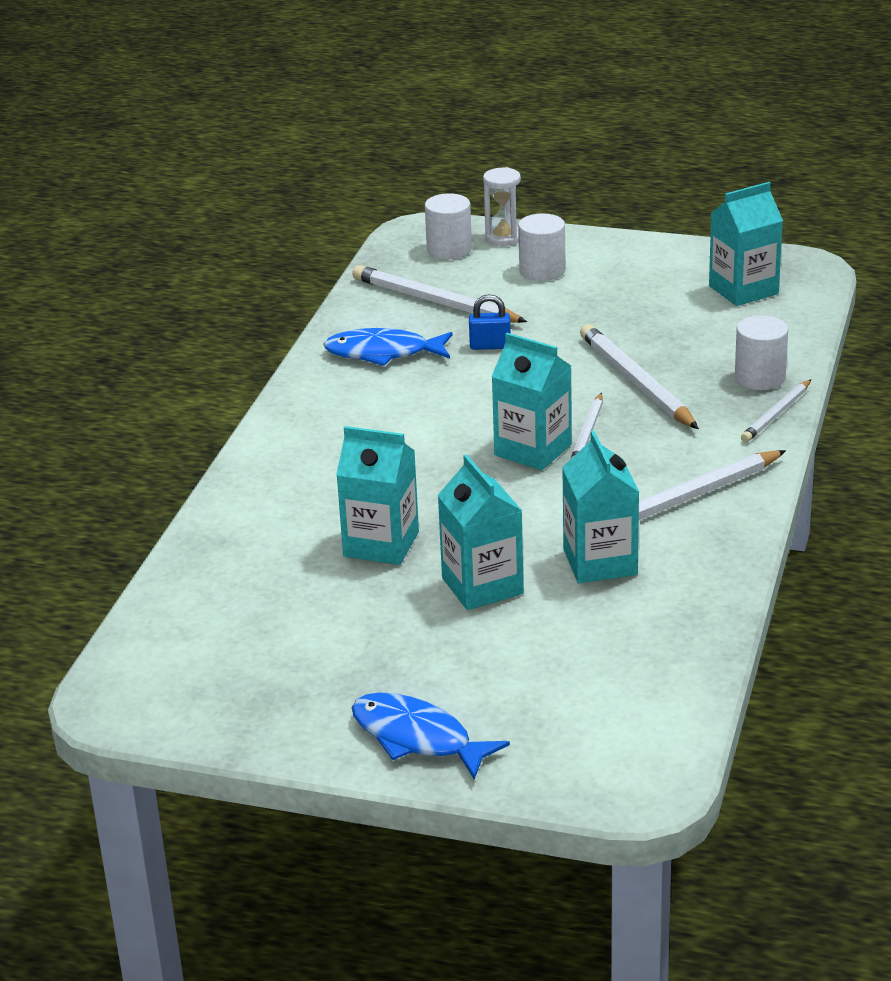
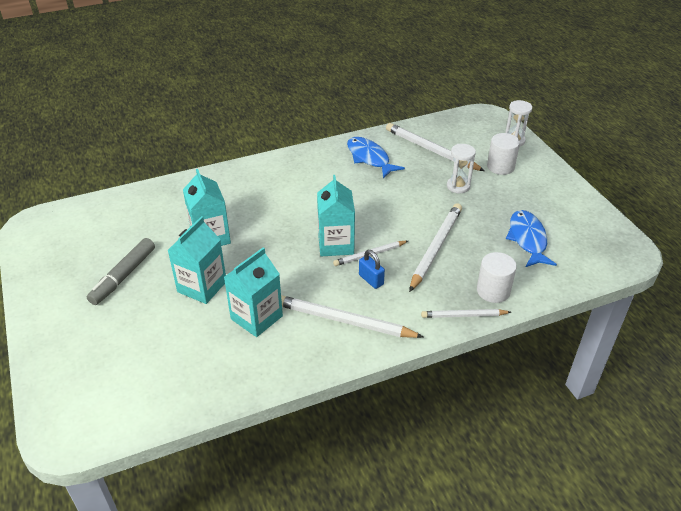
camera: 50 degrees right, 10 degrees up
white pencil [352,265,527,323] -> white pencil turned 45 degrees counterclockwise [386,123,485,171]
blue fish [352,692,510,780] -> blue fish moved to [506,210,557,267]
white cylinder [425,193,472,259] -> none
blue padlock [469,294,511,350] -> blue padlock moved to [359,250,385,289]
turquoise carton [709,182,783,306] -> none
none -> grey marker [87,238,155,305]
none -> white hourglass [447,144,476,193]

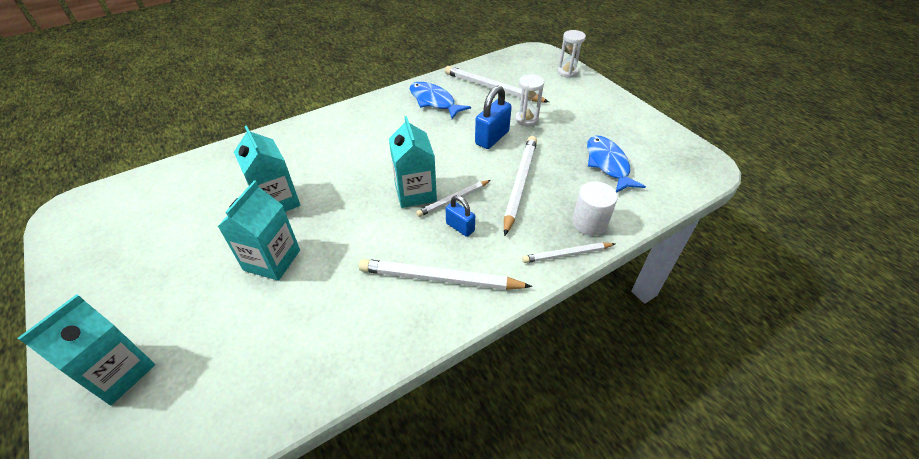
camera: 10 degrees left, 5 degrees up
grey marker [87,238,155,305] -> none
turquoise carton [224,247,283,337] -> turquoise carton moved to [18,294,155,405]
white cylinder [487,133,520,175] -> none
none -> blue padlock [475,86,512,149]

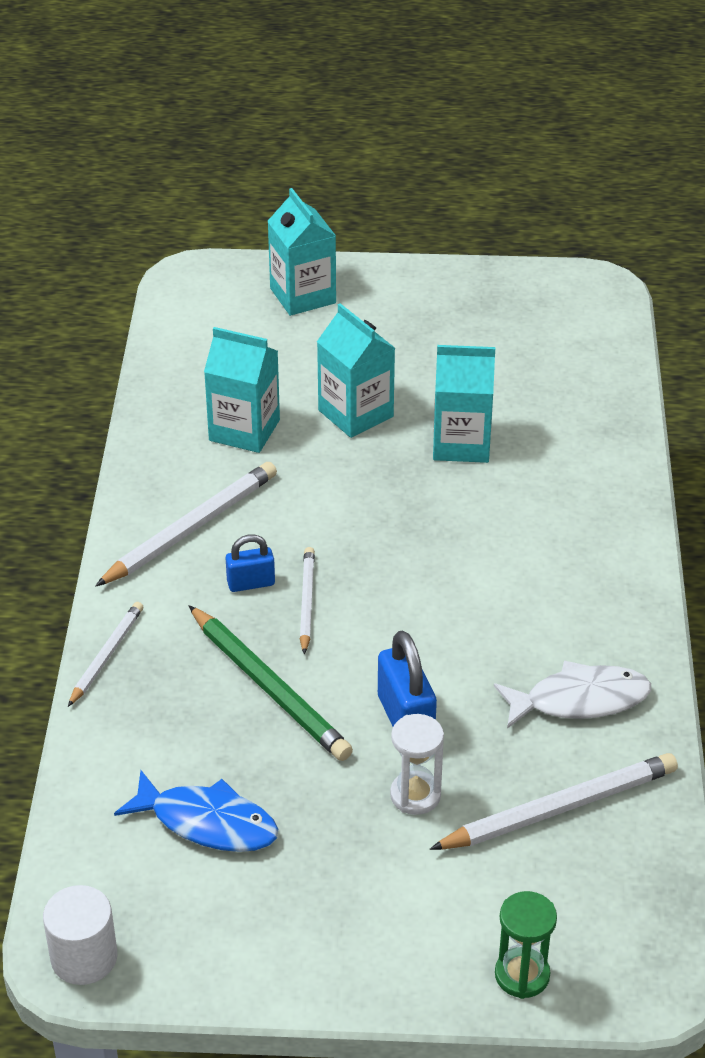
camera: 125 degrees right, 5 degrees down
turquoise carton [389,116,437,208] -> turquoise carton moved to [204,327,280,453]
blue fish [410,82,471,119] -> white fish [494,660,651,729]
white pencil [504,136,537,236] -> green pencil [188,605,353,761]
white hourglass [558,30,586,78] -> green hourglass [495,891,557,999]
white cylinder [572,181,618,236] -> white cylinder moved to [43,885,117,985]

